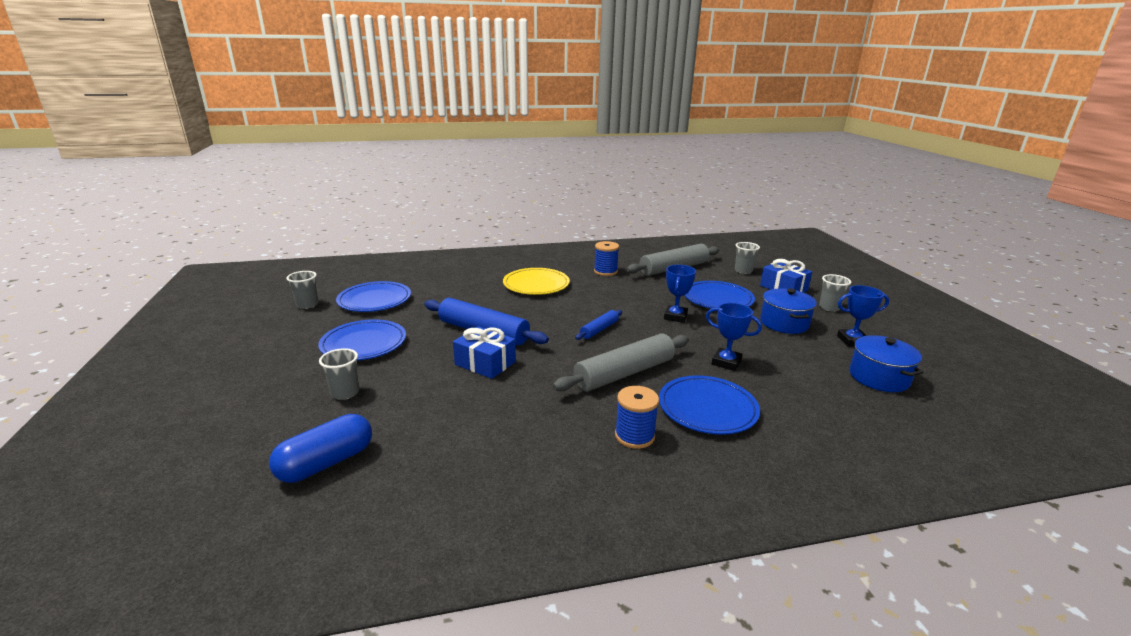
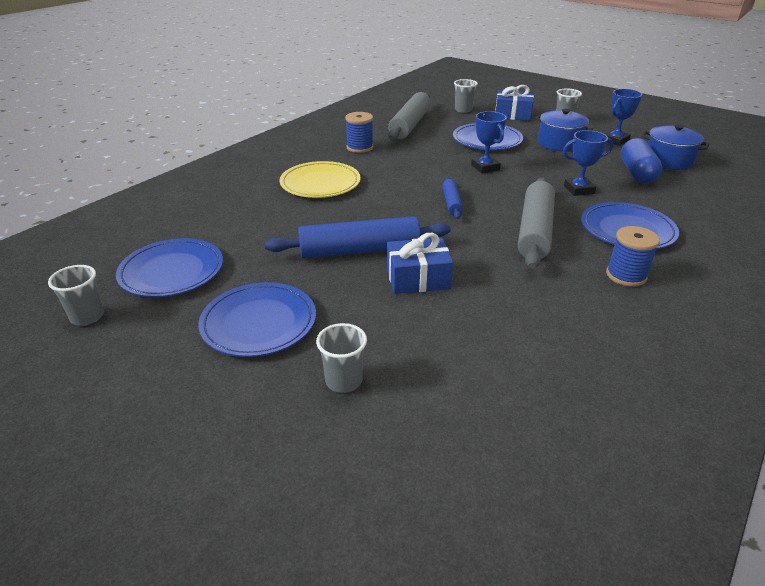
camera: 40 degrees left, 10 degrees up
blue capsule [269,414,372,483] -> blue capsule moved to [621,138,662,183]

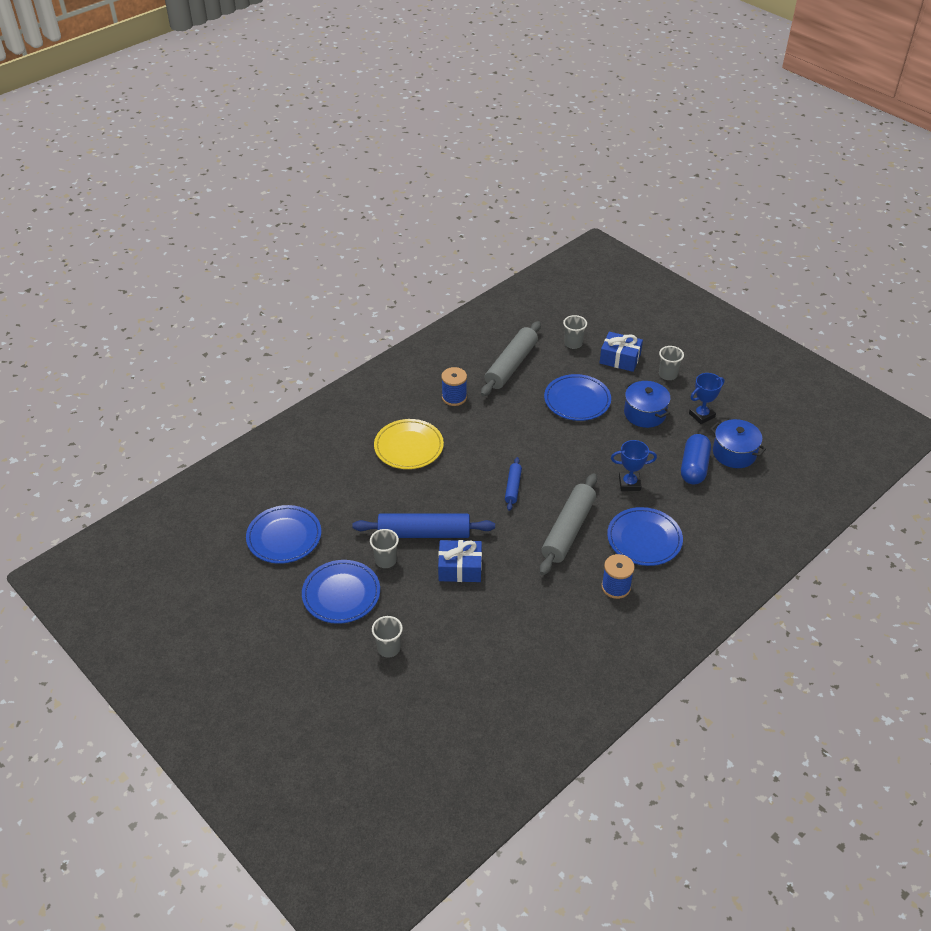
camera: 10 degrees right, 10 degrees up
grey cup [48,265,104,326] -> grey cup moved to [370,529,399,568]
blue trophy [471,111,507,173] -> none

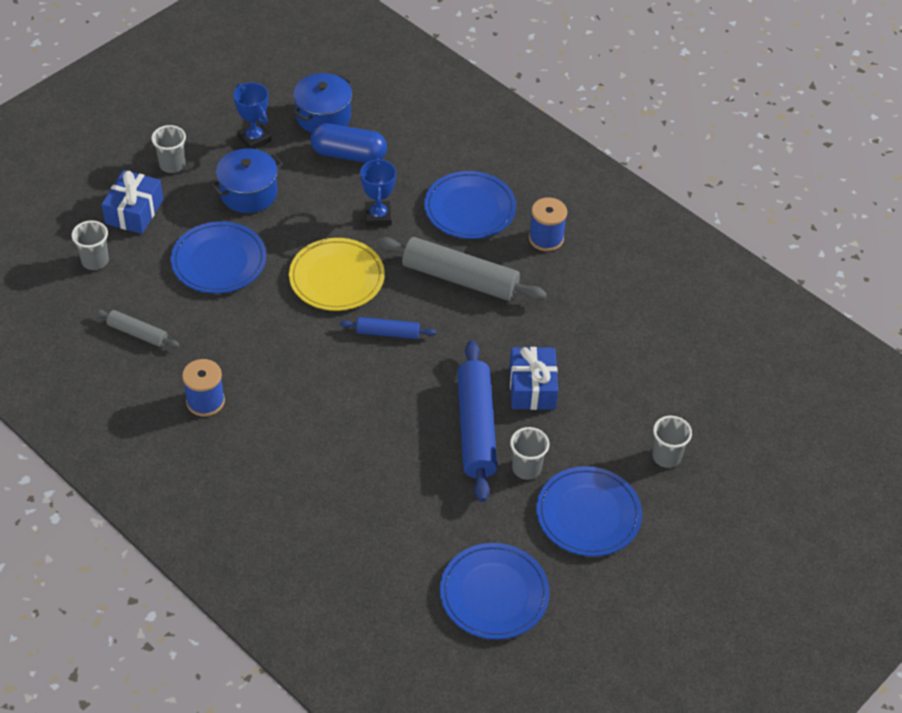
camera: 95 degrees left, 5 degrees up
yellow plate [374,419,444,469] -> yellow plate moved to [289,238,385,311]
grey rolling pin [481,321,541,397] -> grey rolling pin [95,309,180,348], size x0.52

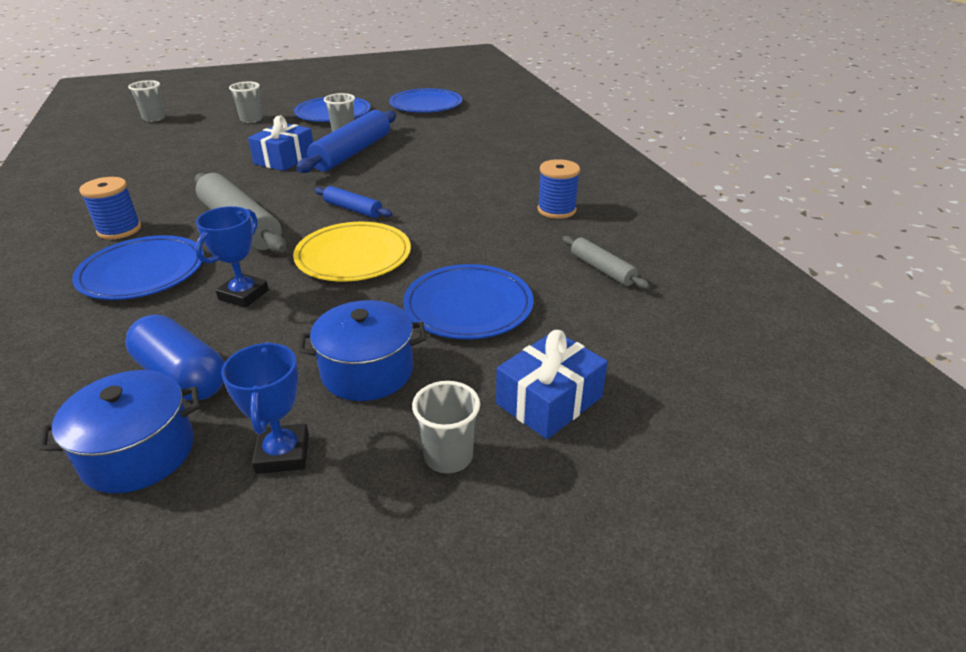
camera: 150 degrees left, 15 degrees down
grey cup [71,220,109,270] -> grey cup moved to [128,80,166,122]

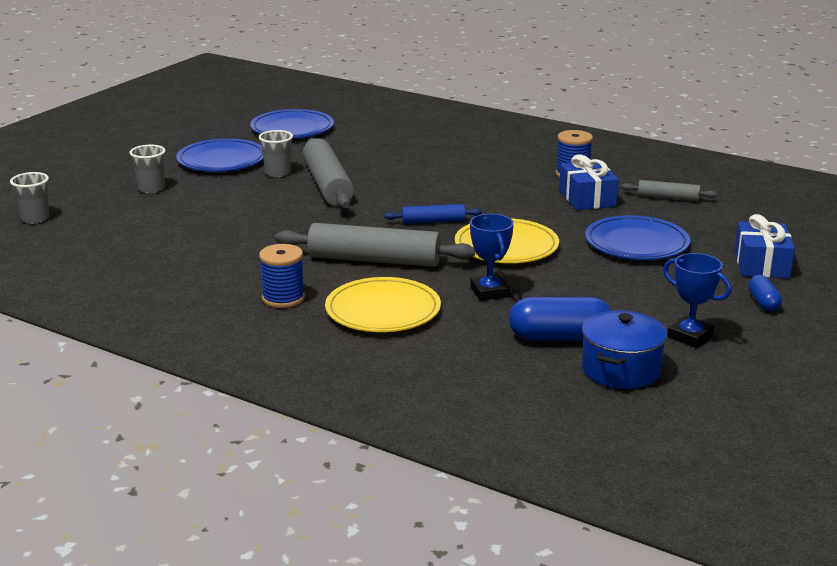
camera: 40 degrees left, 10 degrees down
blue plate [72,235,204,300] -> yellow plate [325,277,441,332]
blue gift [248,116,313,171] -> blue gift moved to [559,155,619,210]
blue rolling pin [296,110,396,173] -> grey rolling pin [303,138,354,208]
blue pot [298,300,426,401] -> none
grey cup [412,381,480,473] -> blue capsule [748,275,782,311]

